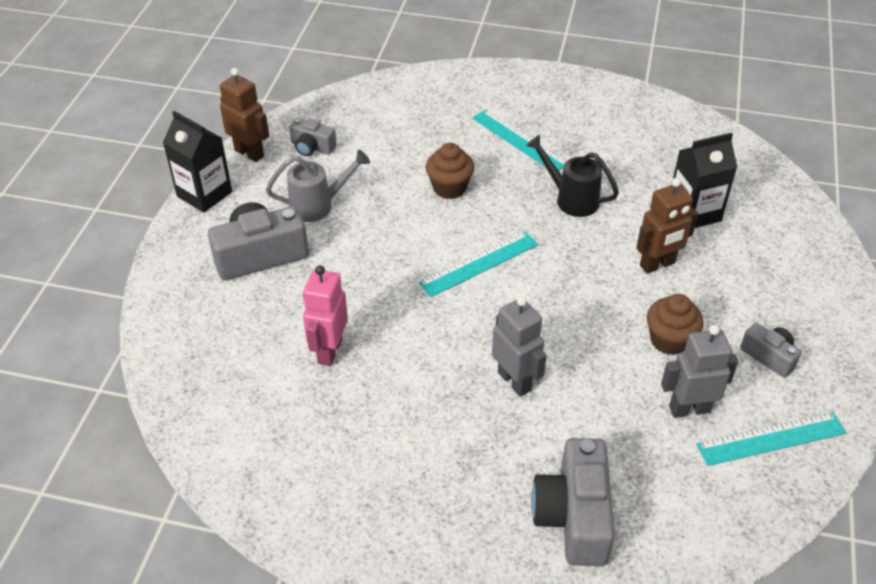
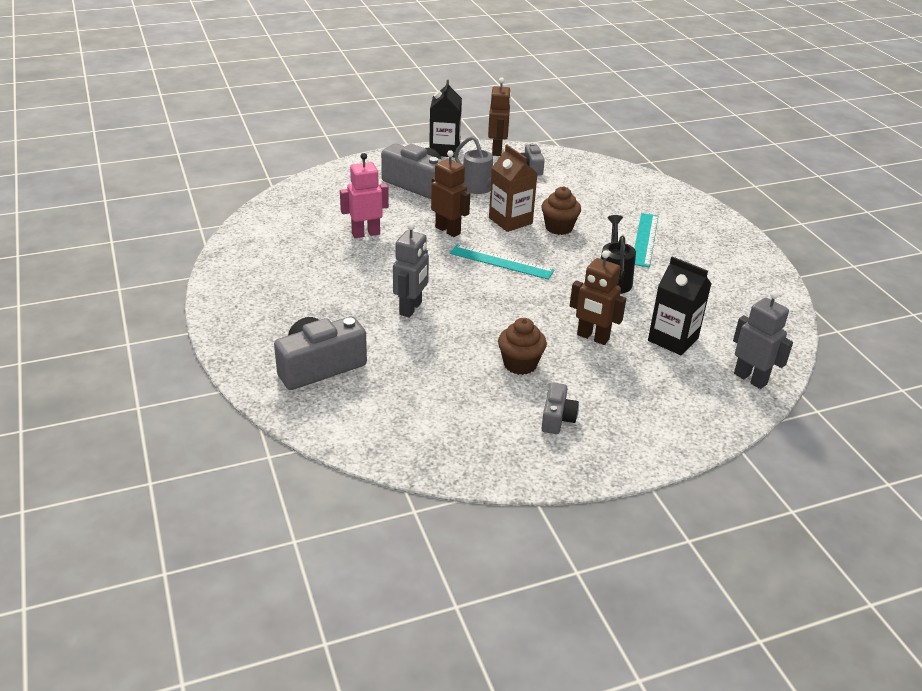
camera: 55 degrees right, 10 degrees down
grey robot [661,325,738,418] -> grey robot moved to [733,291,793,389]
turquoise ruler [696,412,847,466] -> none
none -> brown robot [431,150,470,237]
none -> brown carton [489,145,538,232]

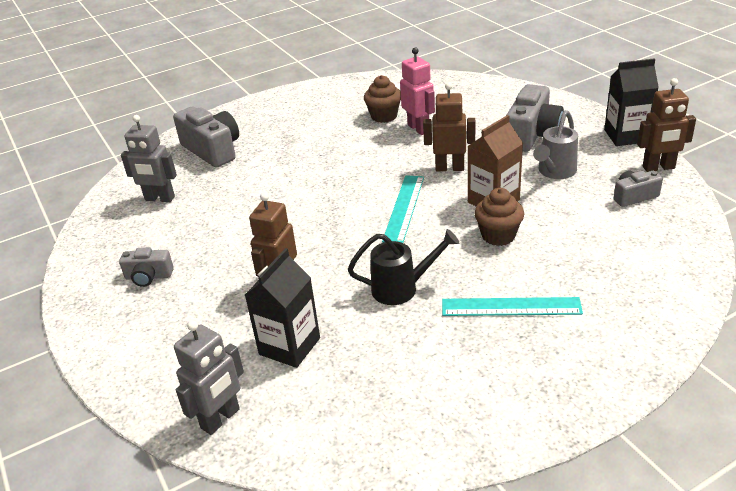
camera: 85 degrees right, 0 degrees up
grey robot [393,222,429,317] -> grey robot moved to [121,115,177,202]
brown robot [431,150,470,237] -> brown robot turned 120 degrees counterclockwise [423,82,475,171]
brown cupcake [498,318,547,375] -> brown cupcake moved to [364,75,401,123]

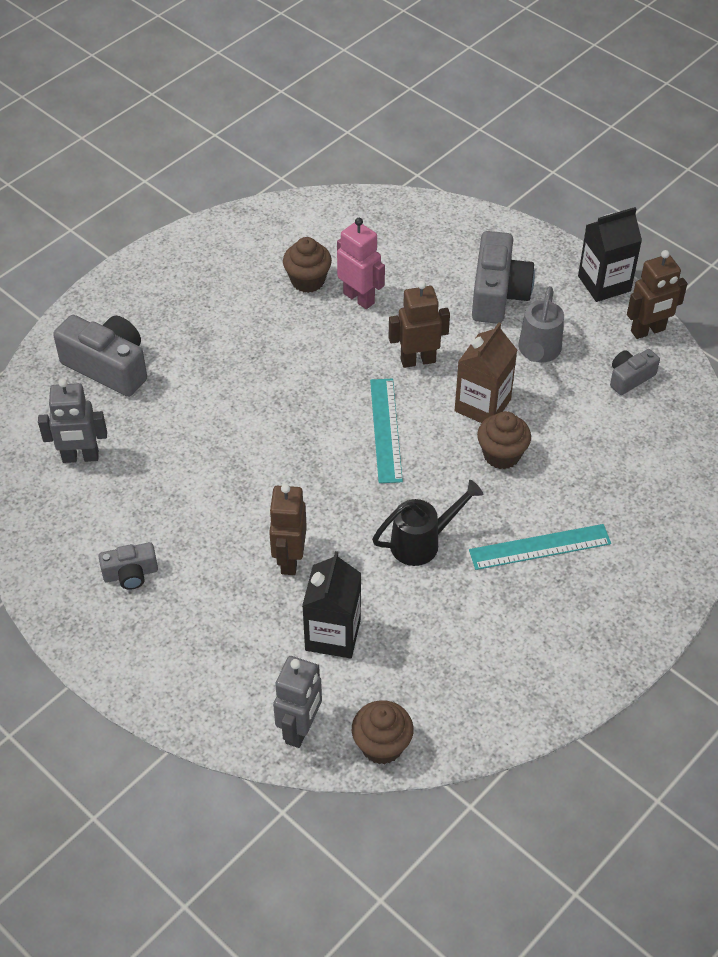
camera: 20 degrees left, 15 degrees up
none -> brown cupcake [352,700,414,764]

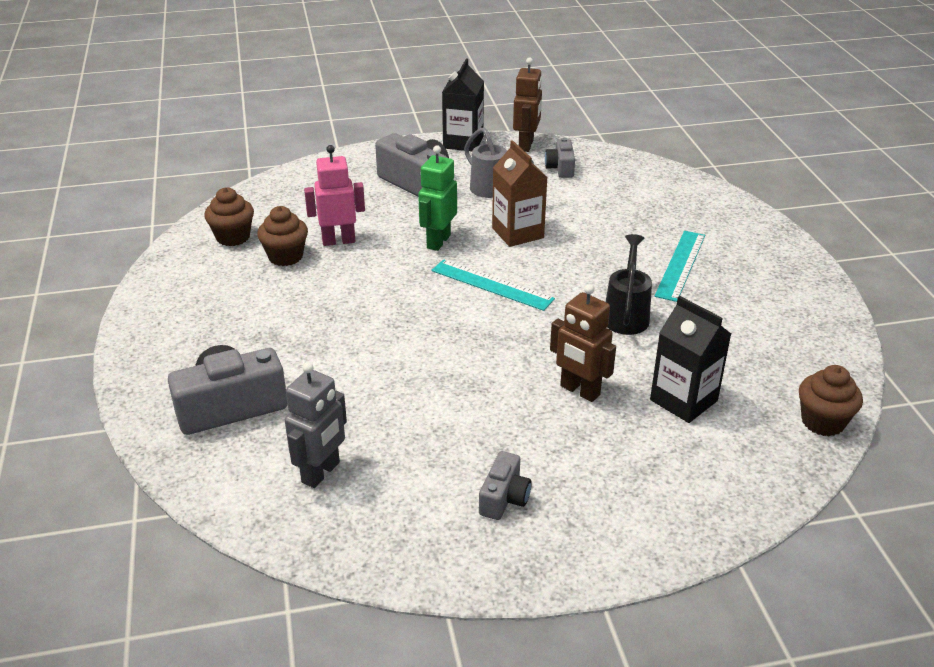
camera: 55 degrees left, 15 degrees down
grey robot [273,656,322,748] -> none
brown robot [389,281,450,368] -> green robot [418,145,457,251]
brown cupcake [477,411,531,469] -> brown cupcake moved to [204,187,254,246]

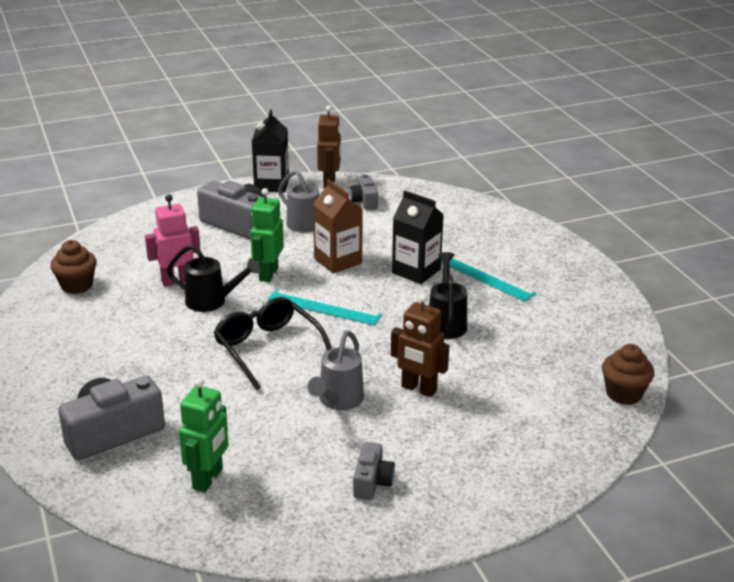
camera: 10 degrees left, 5 degrees down
brown cupcake [257,206,308,266] -> none
grey robot [285,362,347,488] -> green robot [179,378,229,492]
black carton [650,296,731,423] -> black carton moved to [392,190,444,284]
turquoise ruler [654,231,705,302] -> turquoise ruler turned 60 degrees counterclockwise [441,255,536,302]
none -> black watering can [167,244,260,312]
none -> black glasses [213,297,332,390]
none -> grey watering can [307,331,364,410]

